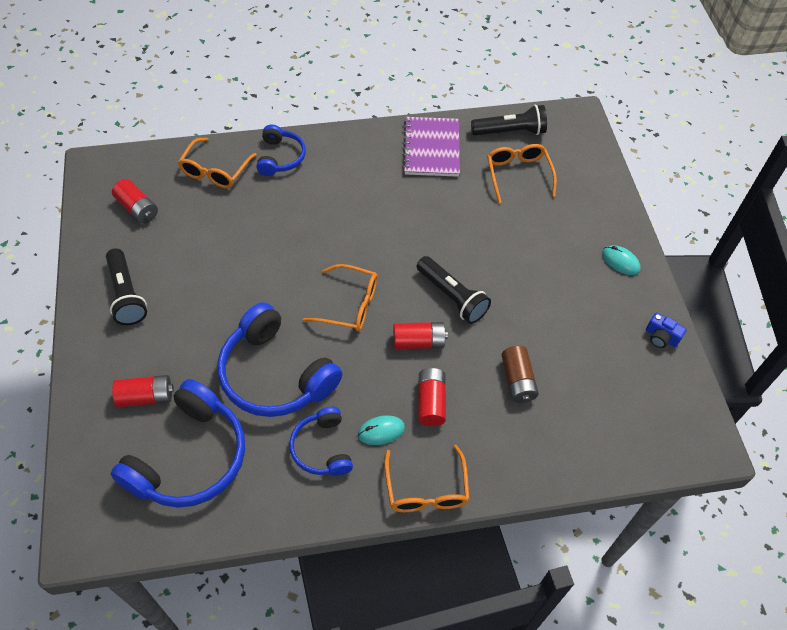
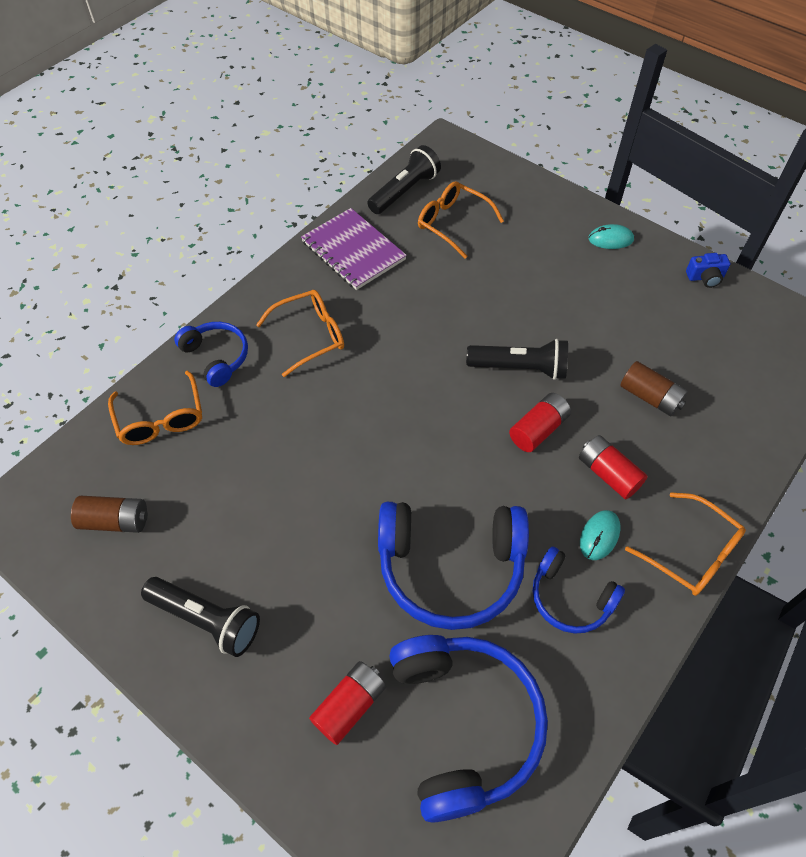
camera: 40 degrees left, 0 degrees up
red battery [112,179,158,224] -> brown battery [71,496,148,533]
orange glasses [303,264,378,331] -> orange glasses moved to [256,290,344,377]

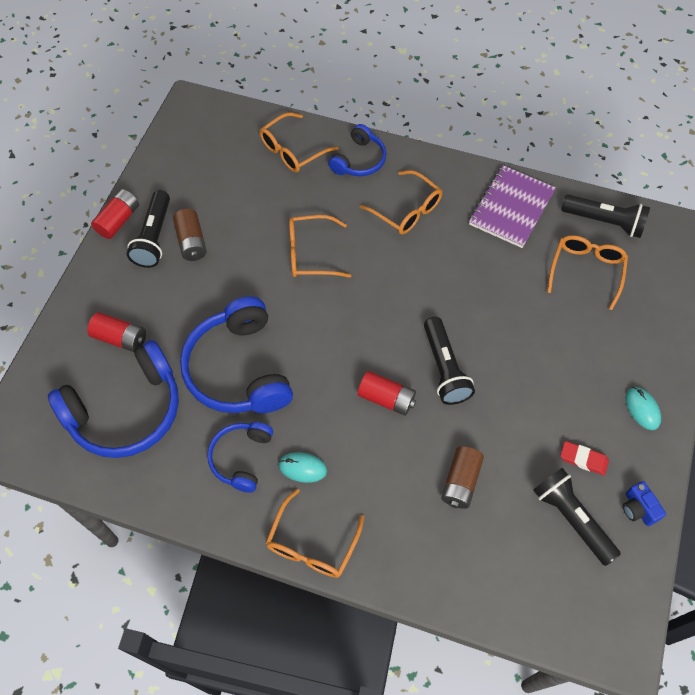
camera: 70 degrees right, 5 degrees up
brown battery [71,496,148,533] -> brown battery moved to [173,209,207,261]
red battery [579,435,648,499] -> red battery moved to [91,189,139,239]
none -> orange glasses [289,215,351,278]
none -> black flashlight [533,468,621,566]
none -> red eraser [560,441,609,476]

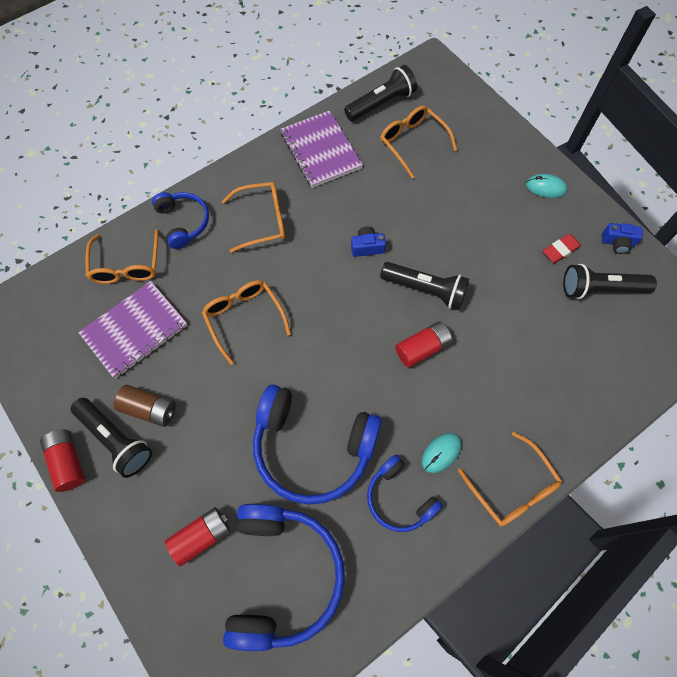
camera: 55 degrees left, 5 degrees up
orange glasses [289,215,351,278] -> orange glasses turned 120 degrees clockwise [202,280,291,365]
brown battery [441,446,484,509] -> none
none -> purple notebook [78,281,187,379]
none -> blue camera [351,226,386,257]

